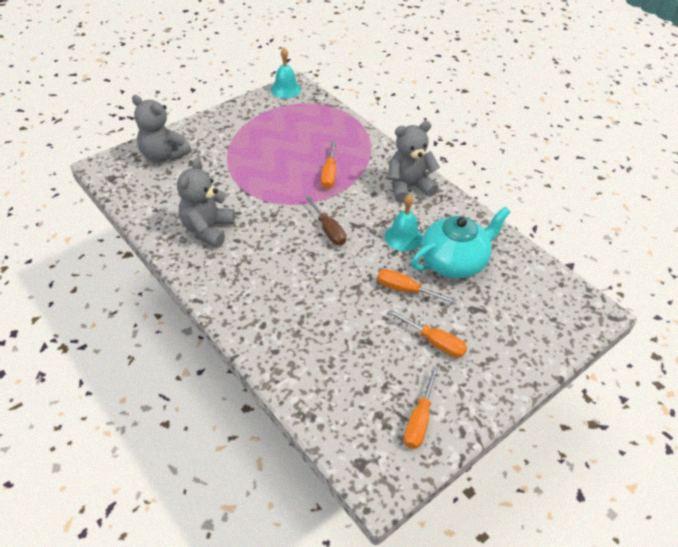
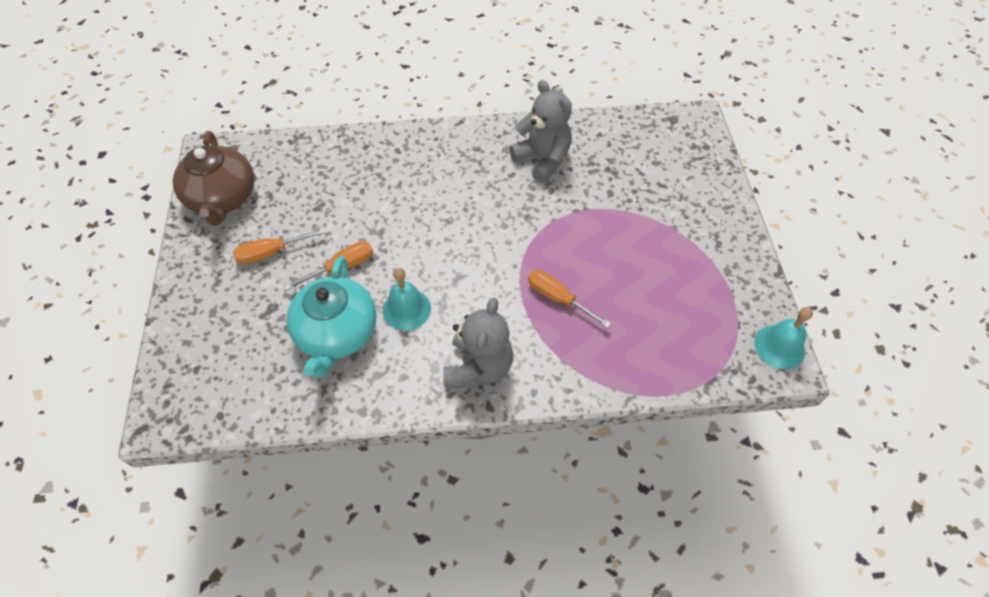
camera: 125 degrees right, 10 degrees up
grey teddy bear [132,95,191,163] -> none
brown screwdriver [305,195,346,245] -> none
orange screwdriver [404,367,439,449] -> brown teapot [173,131,254,226]

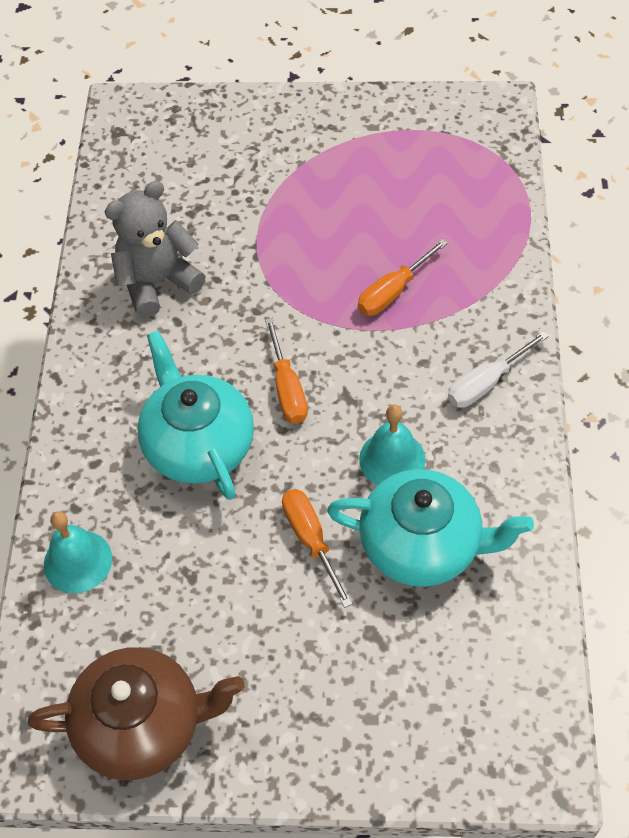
camera: 80 degrees left, 0 degrees up
orange screwdriver [233,228,326,264] -> orange screwdriver moved to [265,318,308,424]
grey teddy bear [443,298,513,388] -> white screwdriver [448,331,549,408]
turquoise bell [754,307,813,369] -> turquoise bell moved to [44,511,112,593]
none -> turquoise teapot [137,330,254,500]

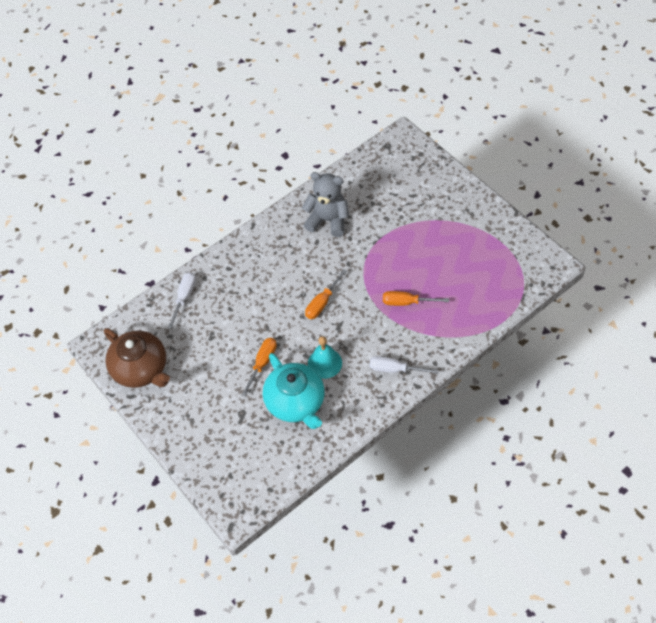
camera: 50 degrees right, 0 degrees up
turquoise bell [44,511,112,593] -> white screwdriver [168,272,196,329]
turquoise teapot [137,330,254,500] -> none

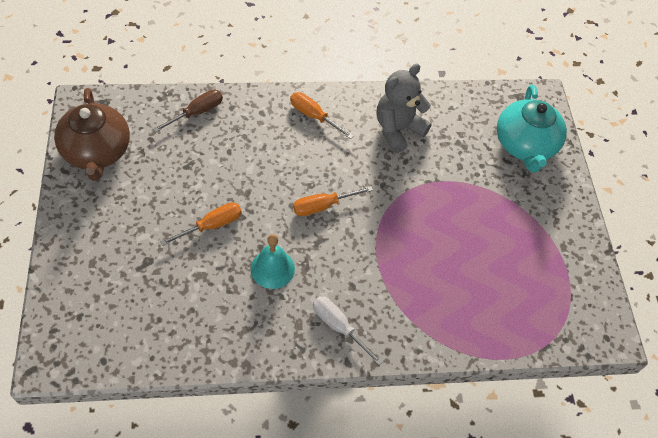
camera: 25 degrees right, 0 degrees up
white screwdriver [168,272,196,329] -> brown screwdriver [153,90,223,132]
turquoise teapot [263,353,325,429] -> turquoise teapot moved to [497,85,567,173]
grey teddy bear [302,172,349,237] -> grey teddy bear turned 90 degrees counterclockwise [377,64,431,153]
orange screwdriver [383,291,449,306] -> orange screwdriver moved to [290,92,354,139]

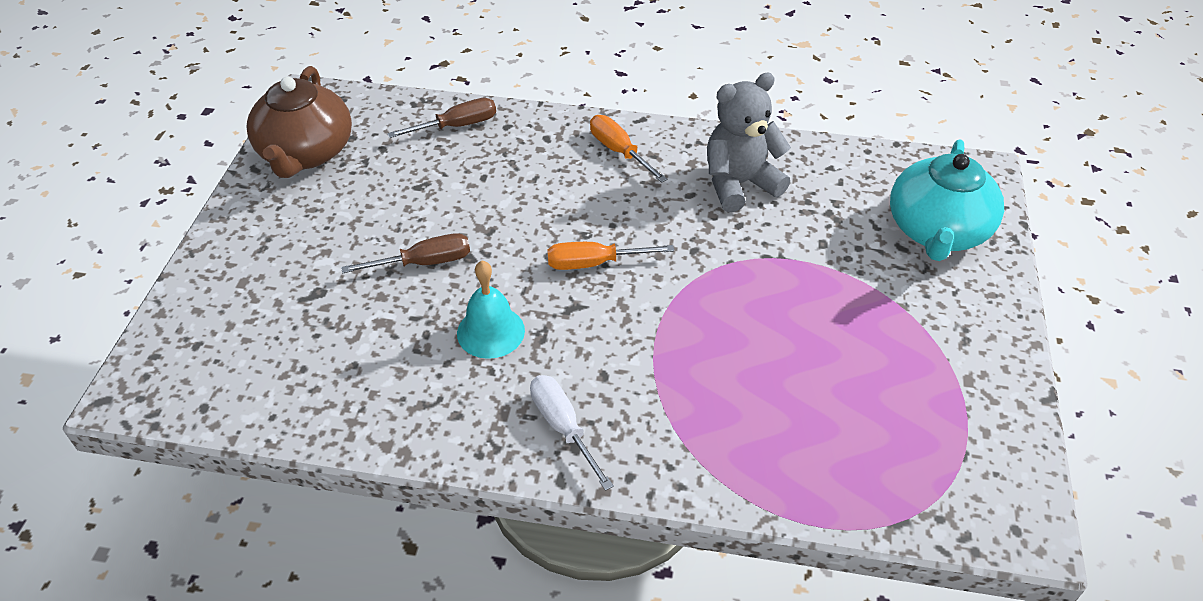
camera: 20 degrees right, 10 degrees down
orange screwdriver [160,202,242,246] -> brown screwdriver [341,233,470,273]

